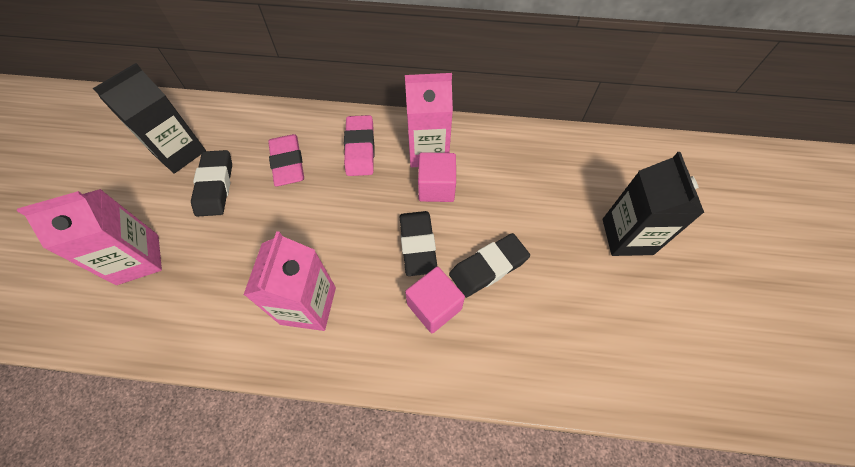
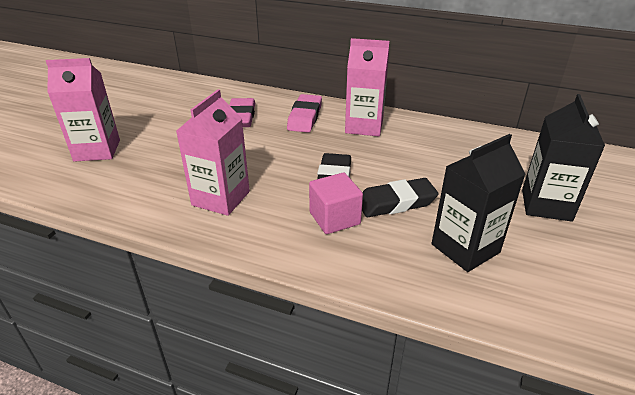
camera: 15 degrees right, 25 degrees down
black carton [93,63,206,174] -> black carton moved to [432,134,525,272]
black eraser [191,150,232,217] -> none
pink cube [418,152,456,202] -> none

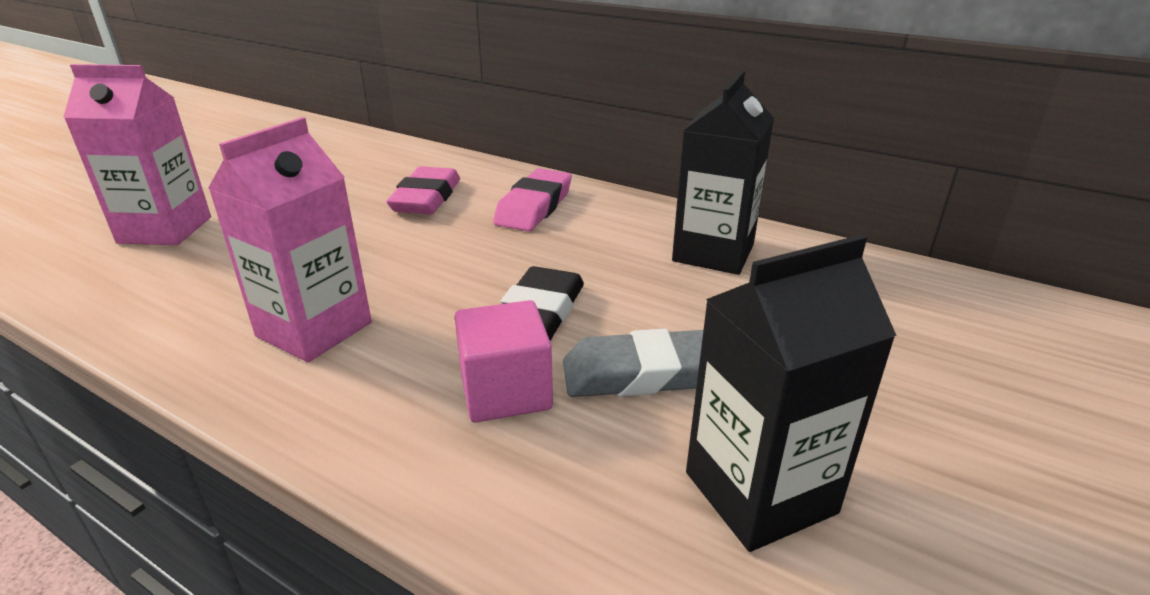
camera: 10 degrees right, 5 degrees down
pink carton [345,38,389,136] -> none
black eraser [362,178,439,217] -> grey eraser [563,329,703,397]
black carton [522,94,605,222] -> black carton moved to [672,70,774,275]

